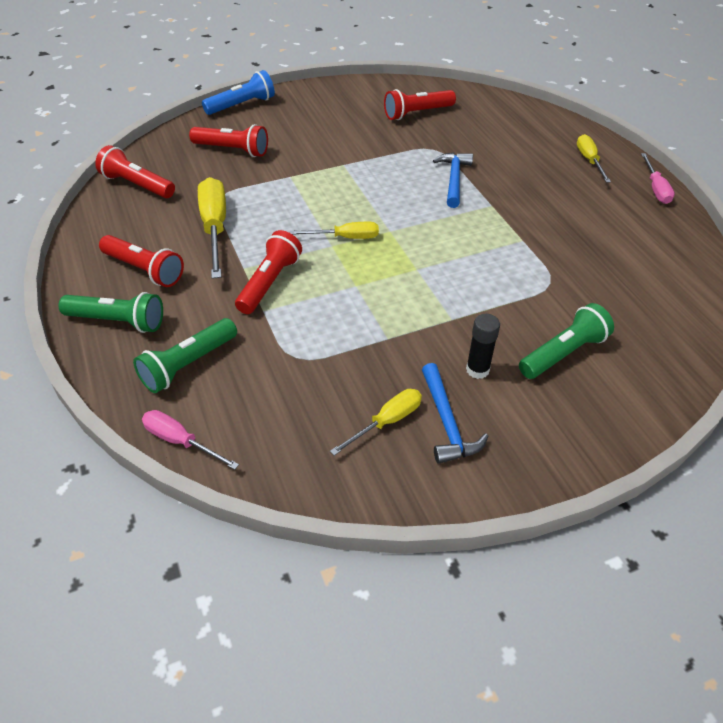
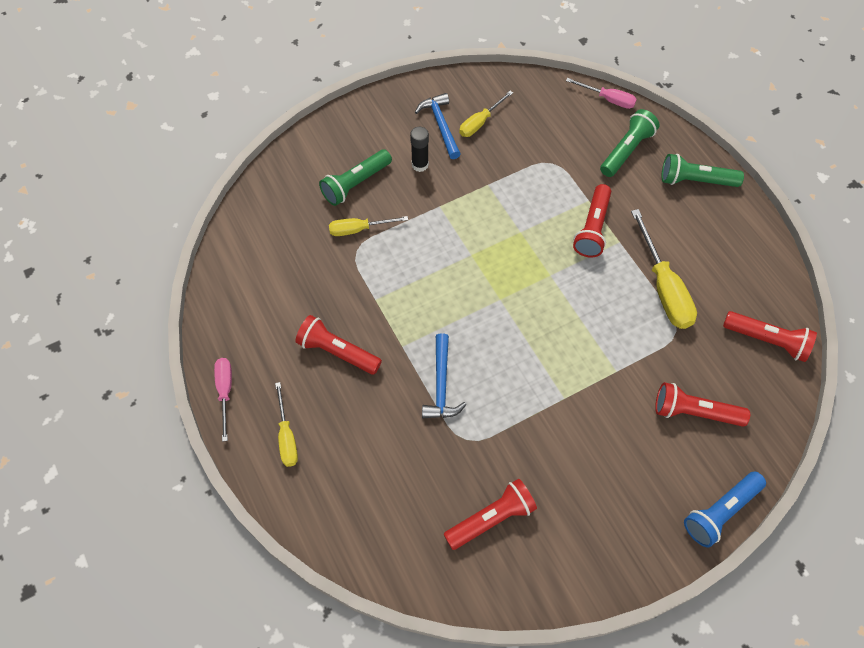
camera: 175 degrees right, 15 degrees up
red flashlight [99,235,184,287] -> red flashlight moved to [295,315,382,375]
yellow screwdriver [290,222,379,239] -> yellow screwdriver moved to [329,216,408,236]

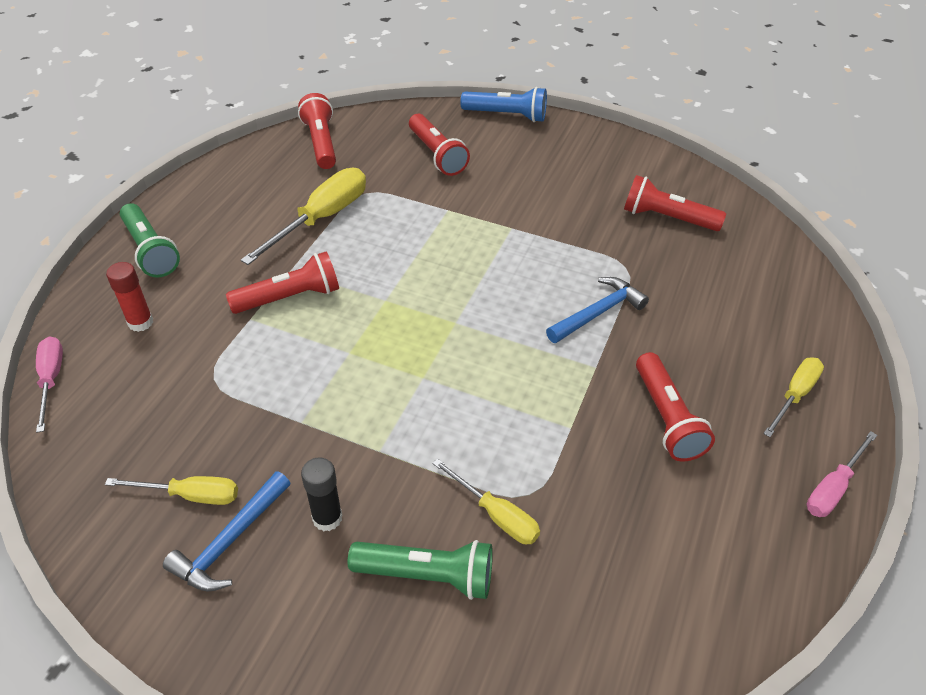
camera: 130 degrees left, 15 degrees down
green flashlight [600,109,660,177] -> red glue stick [106,262,153,332]

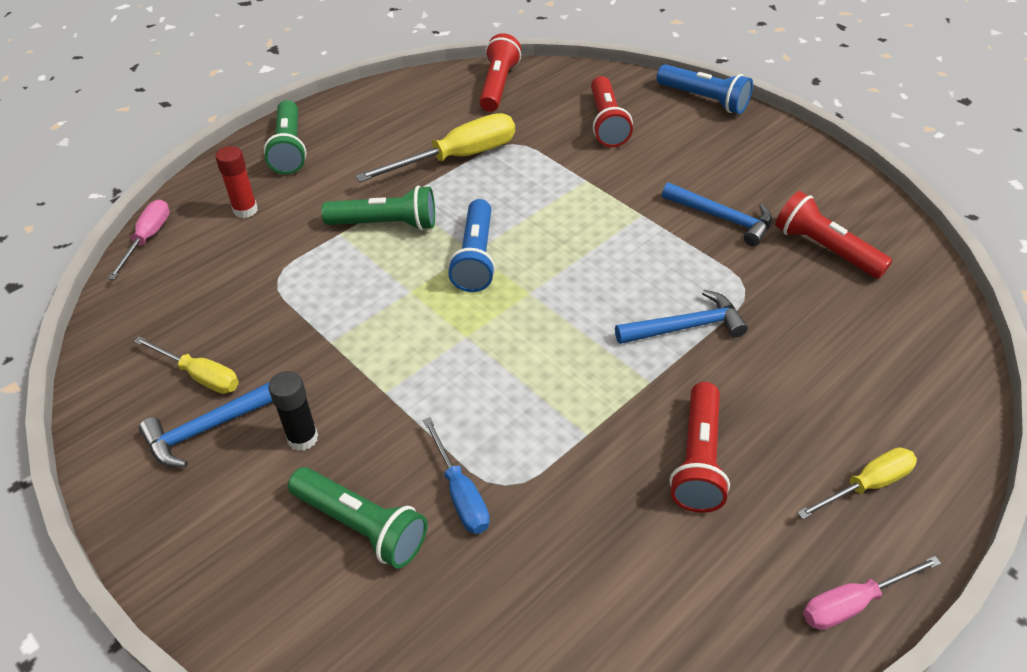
camera: 25 degrees right, 0 degrees up
red flashlight [226,251,339,314] -> green flashlight [321,186,435,231]
yellow screwdriver [432,458,540,544] -> blue screwdriver [423,417,490,534]
none -> blue flashlight [448,199,495,292]
none -> blue hammer [662,183,772,246]

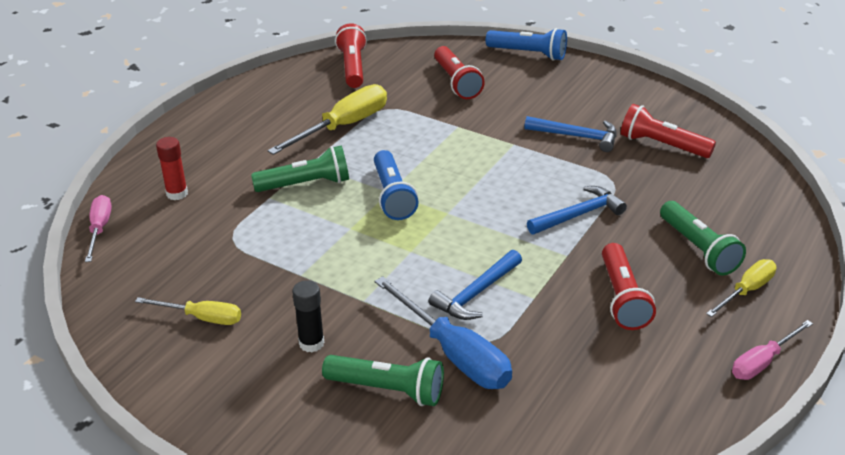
camera: 15 degrees left, 10 degrees down
blue hammer [139,382,273,467] -> blue hammer moved to [429,250,522,320]
green flashlight [264,100,307,174] -> green flashlight moved to [660,201,746,276]
blue screwdriver [423,417,490,534] -> blue screwdriver [374,276,512,389], size x1.68

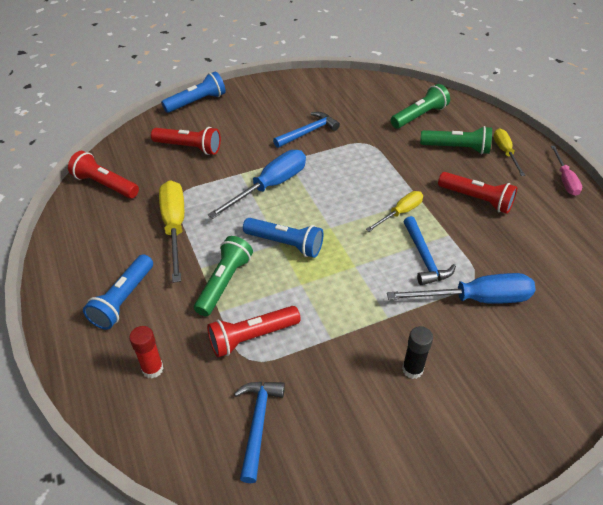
camera: 55 degrees left, 10 degrees up
pink screwdriver [85,195,112,262] -> none
yellow screwdriver [135,297,241,325] -> yellow screwdriver moved to [366,191,423,232]
green flashlight [322,355,444,406] -> green flashlight moved to [391,84,450,128]
blue hammer [527,186,627,234] -> blue hammer moved to [234,382,285,483]
red flashlight [621,104,716,158] -> red flashlight moved to [207,306,301,357]
none -> blue flashlight [83,254,153,330]
none -> blue screwdriver [208,150,306,219]

